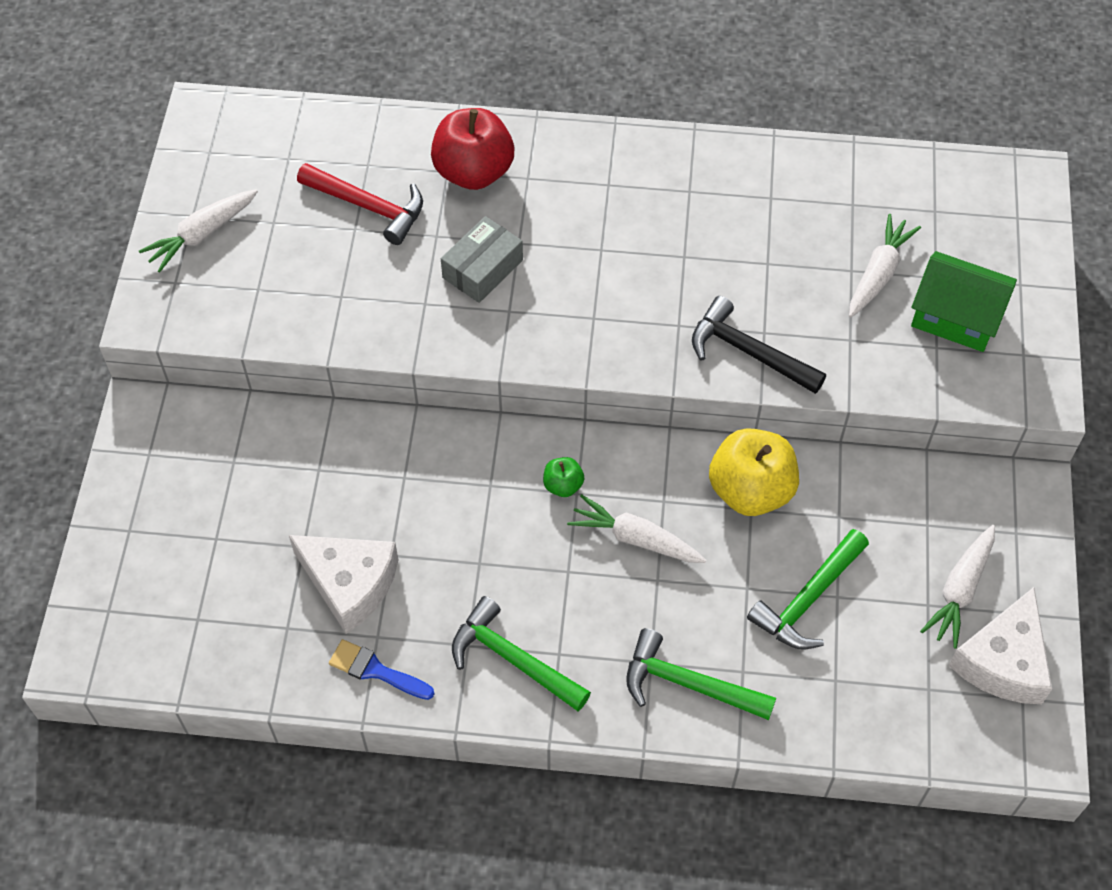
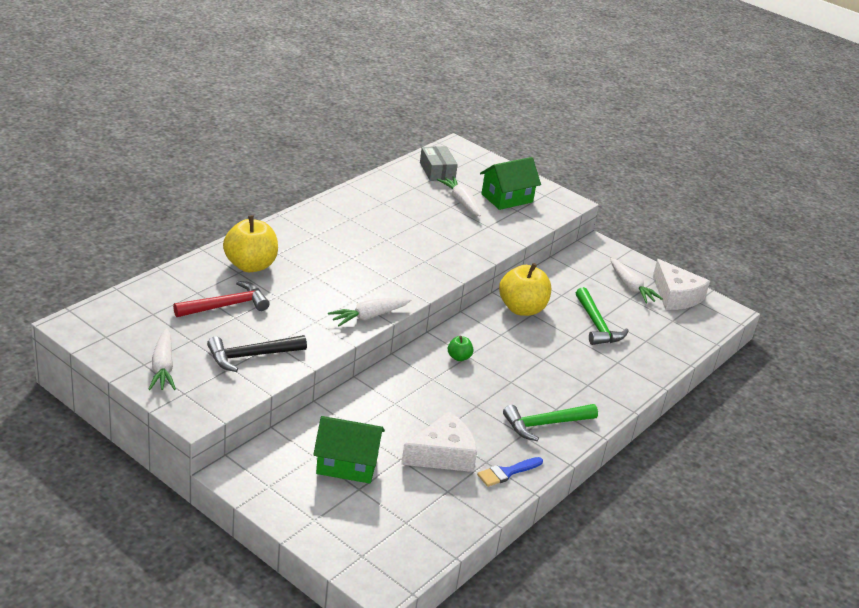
camera: 60 degrees left, 25 degrees down
red apple [431,108,514,190] -> yellow apple [223,215,278,272]
grey box [441,216,523,303] -> grey box moved to [420,146,458,181]
white carrot [567,494,706,563] -> white carrot moved to [328,298,411,326]
green hammer [626,628,776,720] -> none
black hammer [692,296,826,394] -> black hammer moved to [207,335,307,372]
none -> green house [313,416,385,484]

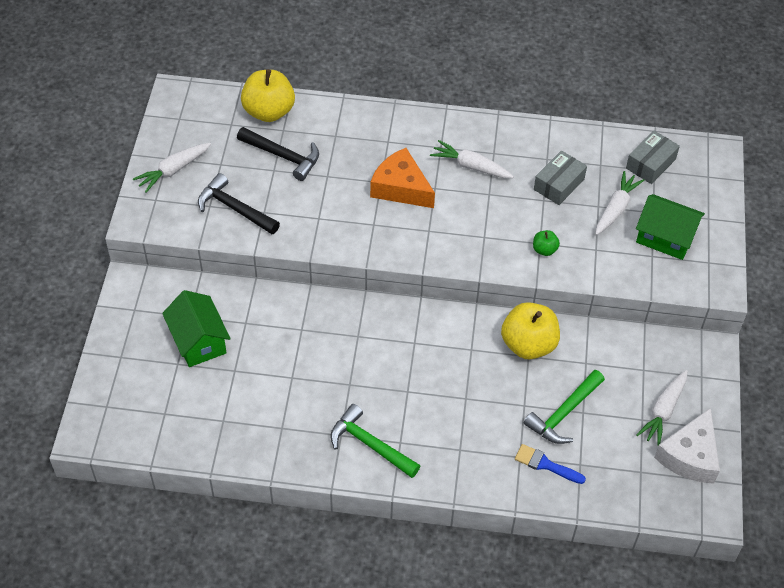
camera: 60 degrees right, 20 degrees up
red hammer [173,281,270,317] -> black hammer [237,127,319,181]
yellow apple [223,215,278,272] -> yellow apple moved to [241,69,295,122]
white carrot [328,298,411,326] -> white carrot moved to [430,140,514,178]
white cheese [401,411,477,472] -> none
green apple [448,336,473,361] -> green apple moved to [533,230,560,256]
blue brush [477,457,543,487] -> blue brush moved to [515,444,586,484]
none -> orange cheese [370,148,435,208]
none -> grey box [534,151,587,205]

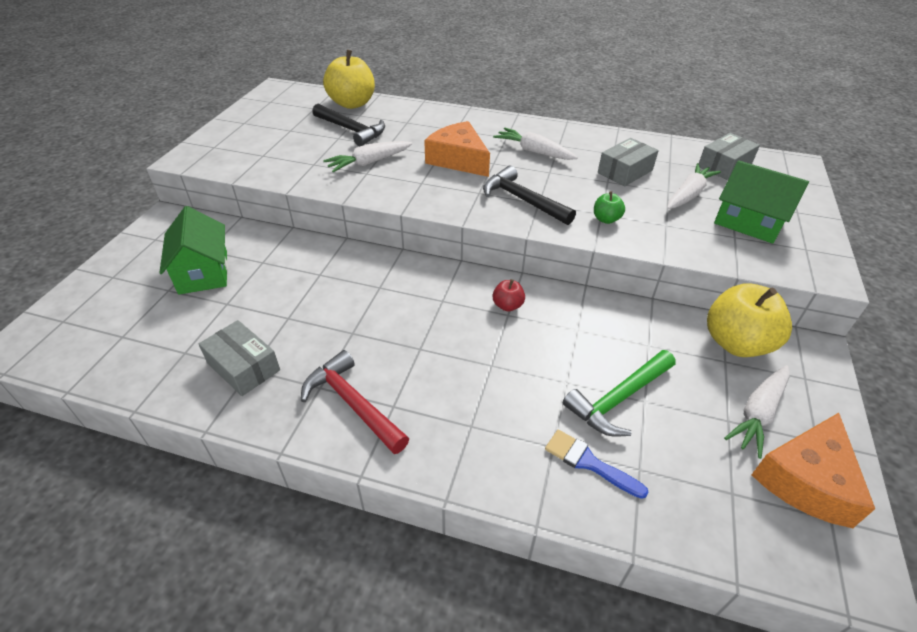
camera: 10 degrees right, 10 degrees down
white carrot [133,143,211,193] -> white carrot moved to [323,141,412,173]
black hammer [198,173,280,234] -> black hammer moved to [483,166,576,225]
green hammer [331,404,420,478] -> red hammer [301,350,409,454]
yellow apple [501,302,560,359] -> yellow apple moved to [707,284,792,357]
white cheese [654,408,720,484] -> orange cheese [752,413,875,528]
none -> grey box [198,320,280,396]
none -> red apple [493,279,525,311]

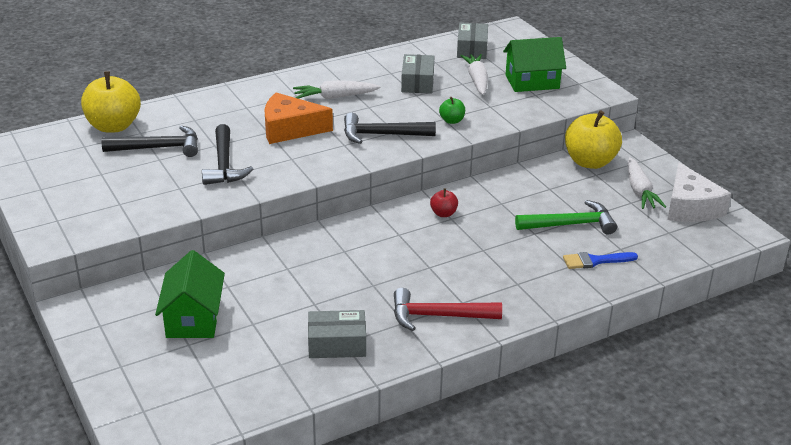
camera: 45 degrees left, 10 degrees down
green house [159,206,228,294] -> green house turned 60 degrees clockwise [155,250,225,338]
white carrot [323,141,412,173] -> black hammer [202,124,253,185]
green hammer [563,350,676,437] -> green hammer turned 105 degrees counterclockwise [515,200,617,235]
orange cheese [752,413,875,528] -> white cheese [667,162,731,222]

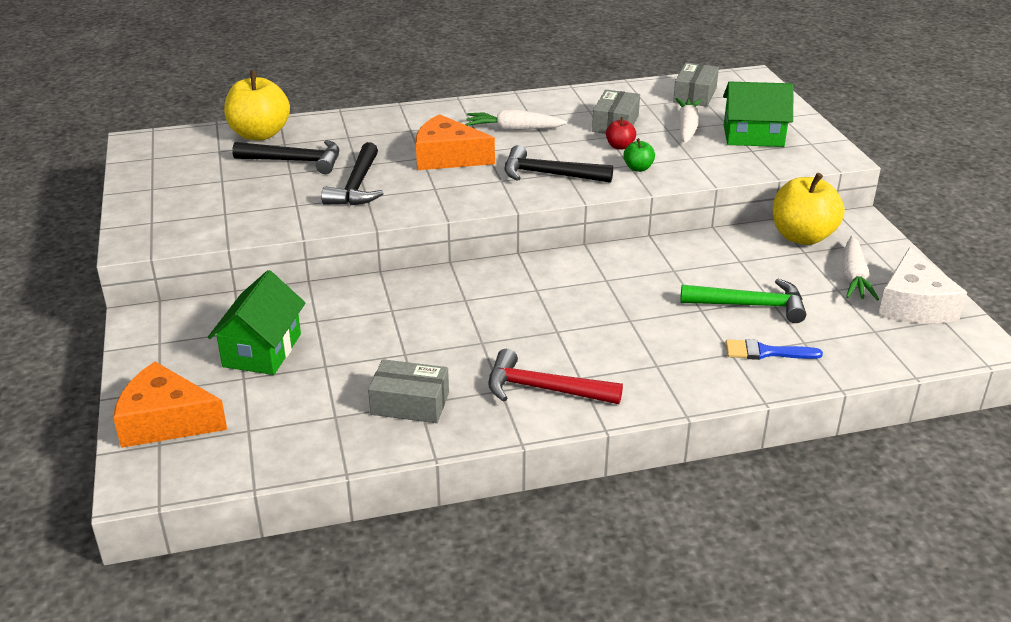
camera: 15 degrees right, 0 degrees up
red apple [430,188,458,217] -> red apple moved to [606,117,636,150]
none -> orange cheese [113,362,227,448]

